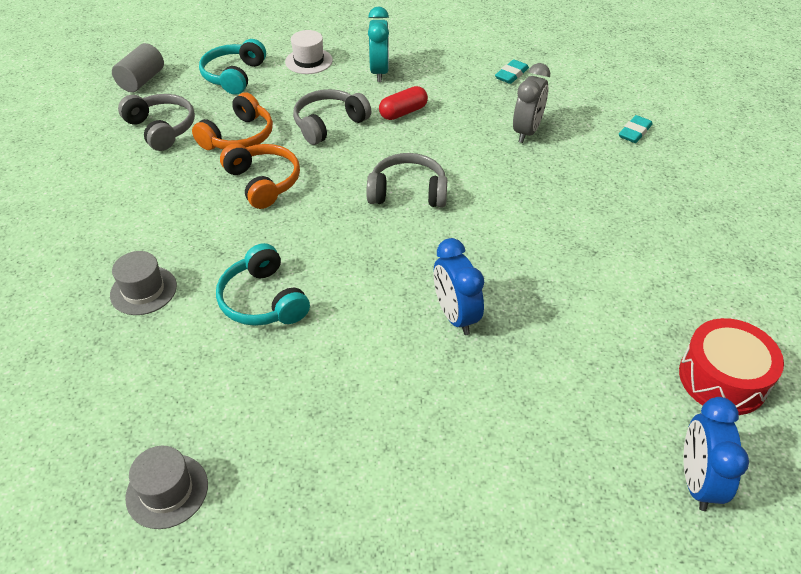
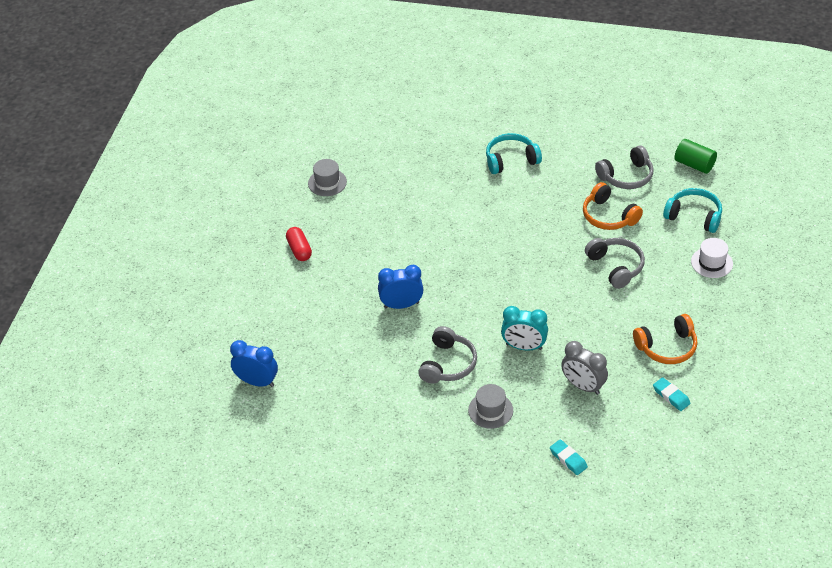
camera: 105 degrees right, 0 degrees up
grey hat [110,251,177,315] -> grey hat moved to [468,384,513,429]
grey cylinder [112,43,164,92] -> green cylinder [675,139,717,174]
turquoise headphones [216,243,310,326] -> turquoise headphones moved to [486,133,542,174]
orange headphones [220,143,300,209] -> orange headphones moved to [633,314,697,364]
grey headphones [366,153,448,208] -> grey headphones moved to [418,326,477,384]
turquoise clock [368,6,389,82] -> turquoise clock moved to [501,306,548,351]
red capsule [379,86,428,120] -> red capsule moved to [286,227,312,261]
red drum [679,318,784,415] -> none

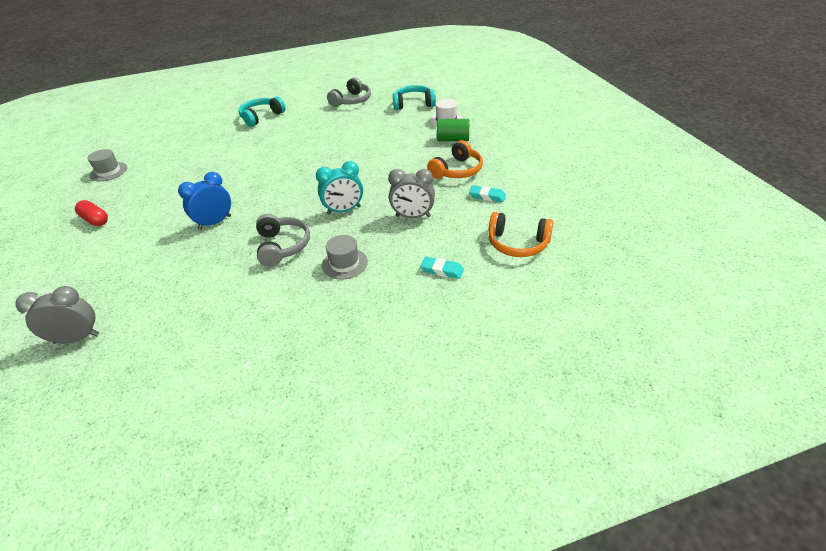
camera: 30 degrees left, 5 degrees down
blue clock [230,340,278,387] -> grey clock [15,286,99,344]
orange headphones [583,182,643,230] -> orange headphones moved to [489,212,554,257]
grey headphones [585,238,645,289] -> none
green cylinder [675,139,717,174] -> green cylinder moved to [437,119,470,141]

